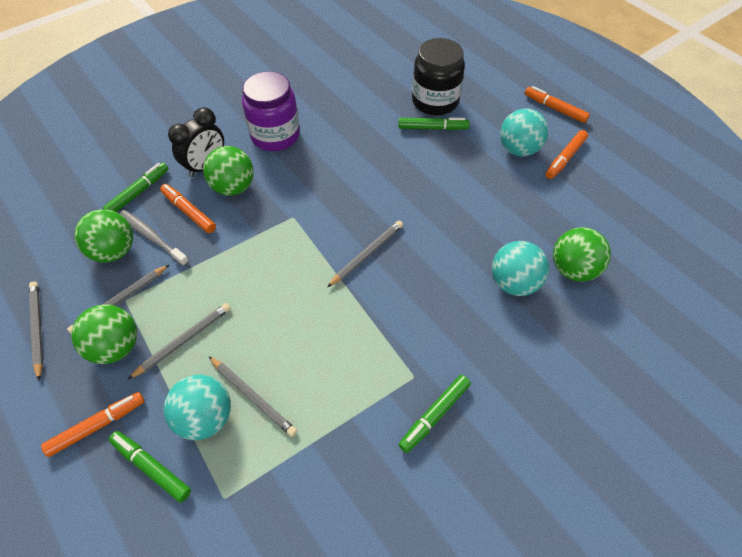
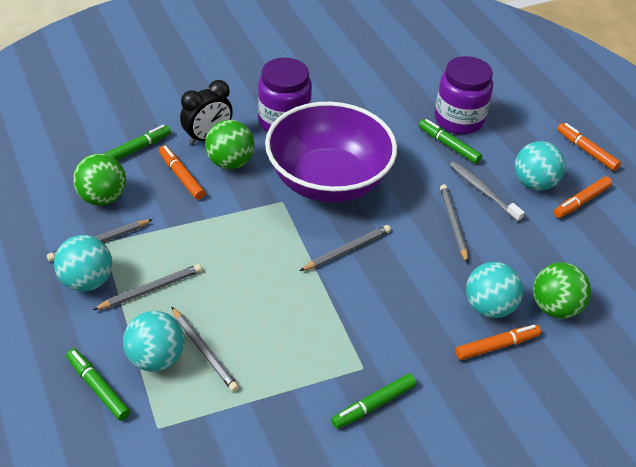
camera: 10 degrees right, 10 degrees down
grey pencil [29,281,43,381] -> grey pencil moved to [440,184,468,263]
orange marker [41,392,145,457] -> orange marker moved to [455,325,541,360]
green ball [71,304,137,364] -> turquoise ball [54,235,112,292]
grey toothbrush [119,210,189,266] -> grey toothbrush moved to [450,161,525,222]
green marker [399,118,469,130] -> green marker turned 150 degrees counterclockwise [419,119,482,164]
black jar [412,38,465,116] -> purple jar [435,56,493,134]
none -> purple bowl [265,102,397,202]

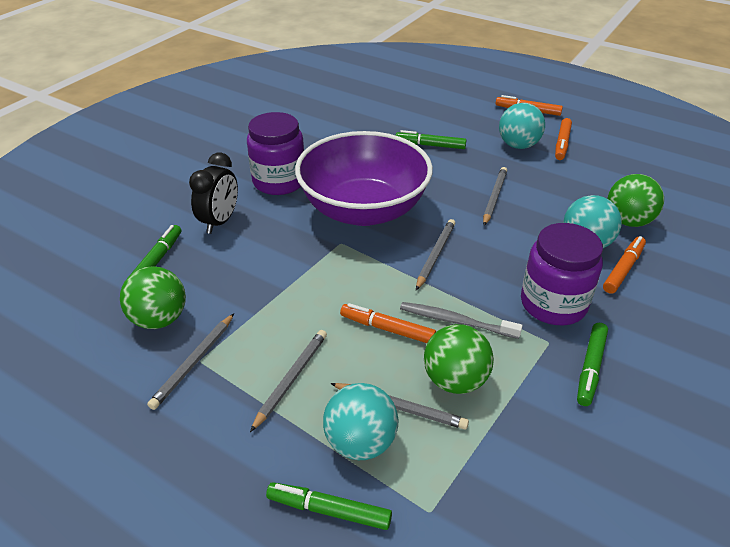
camera: 30 degrees left, 5 degrees down
turquoise ball [54,235,112,292] -> none
orange marker [159,145,205,200] -> orange marker moved to [340,303,436,343]
green ball [205,120,255,169] -> green ball moved to [424,324,494,394]
purple jar [435,56,493,134] -> purple jar moved to [521,223,603,325]
grey pencil [440,184,468,263] -> grey pencil turned 60 degrees clockwise [483,167,507,226]
grey toothbrush [450,161,525,222] -> grey toothbrush moved to [400,302,523,339]

